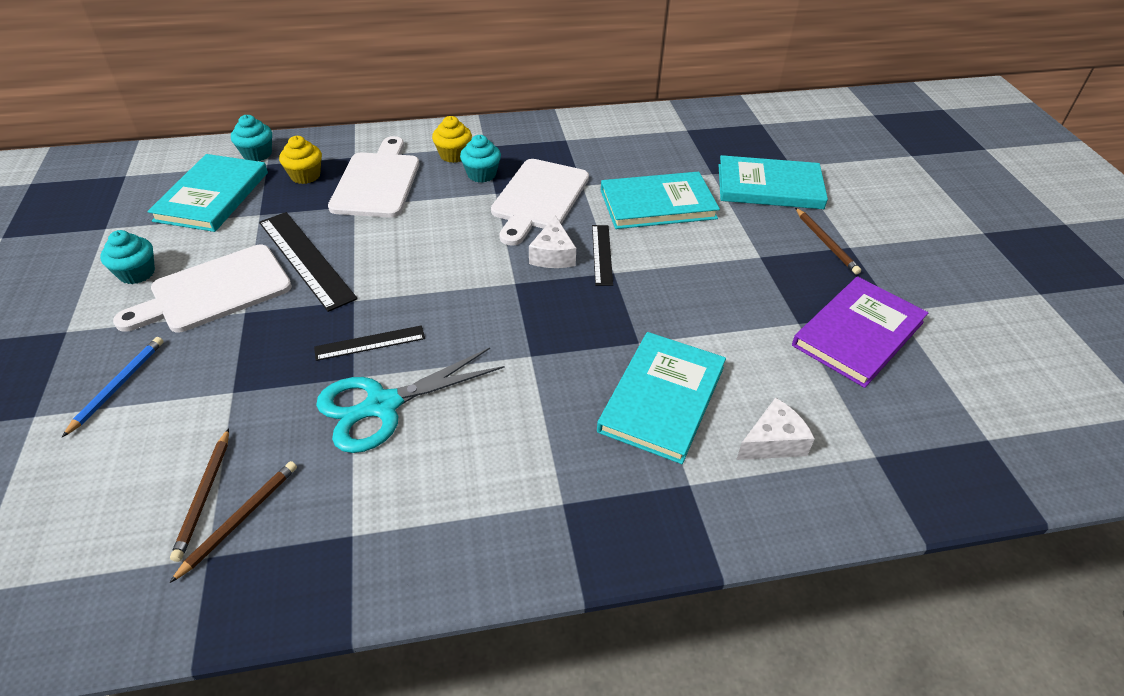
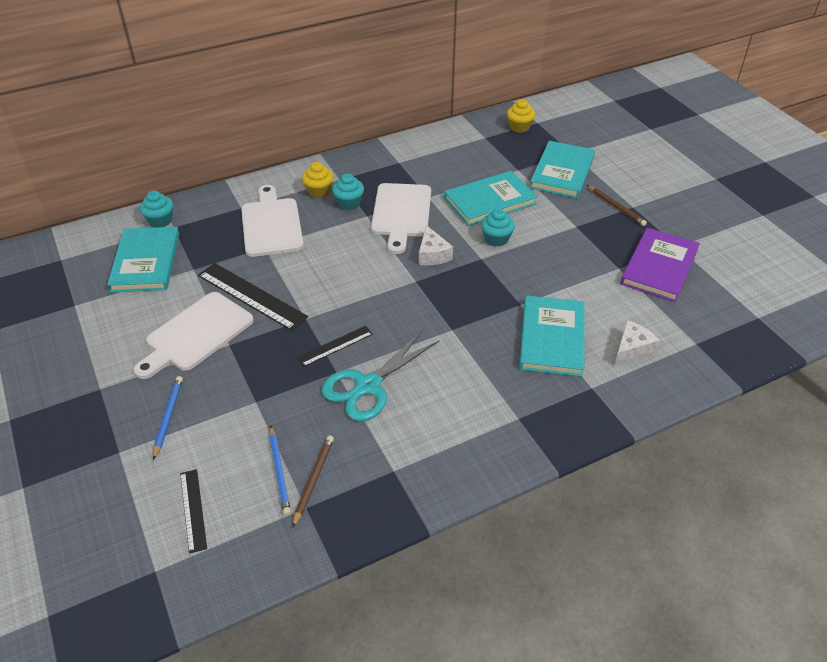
camera: 15 degrees left, 0 degrees up
turquoise cupcake [100,230,155,284] -> turquoise cupcake moved to [481,209,515,247]
brown pencil [170,428,229,562] -> blue pencil [269,426,291,516]
yellow cupcake [279,136,322,184] -> yellow cupcake moved to [507,99,535,133]
black ruler [592,225,613,286] -> black ruler moved to [180,469,207,554]
turquoise book [719,155,828,209] -> turquoise book turned 60 degrees counterclockwise [530,141,595,198]

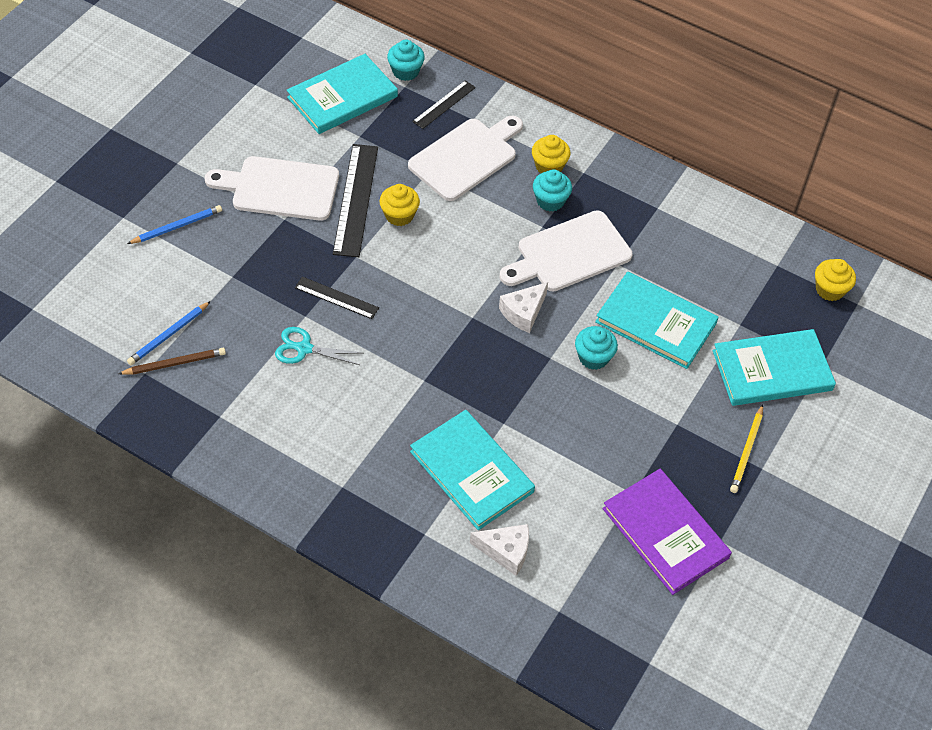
camera: 55 degrees right, 10 degrees up
black ruler [180,469,207,554] -> black ruler moved to [412,80,476,129]
turquoise scissors [321,331,439,421] -> turquoise scissors [275,327,362,365], size x0.60
turquoise book [519,296,585,377] -> turquoise book turned 75 degrees clockwise [410,410,535,530]
brown pencil [587,185,647,226] -> yellow pencil [730,404,763,493]
purple book [620,228,700,302] -> purple book turned 60 degrees clockwise [603,469,732,595]
none -> yellow cupcake [380,184,420,226]

